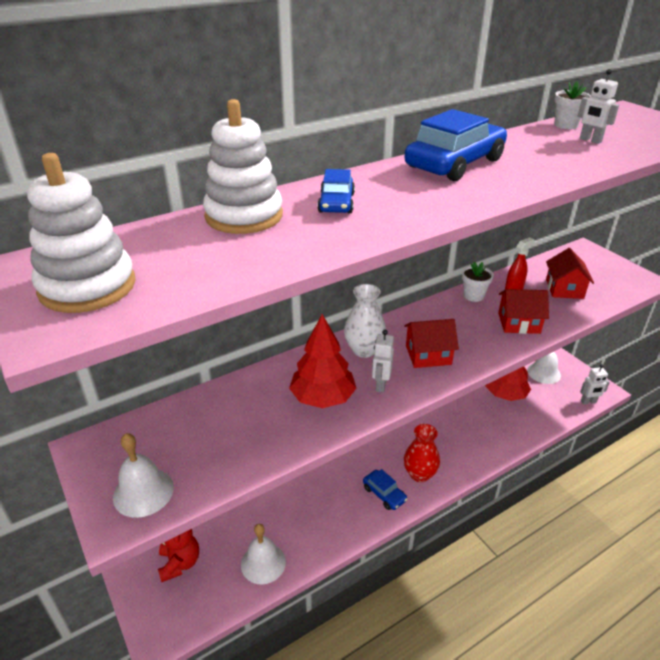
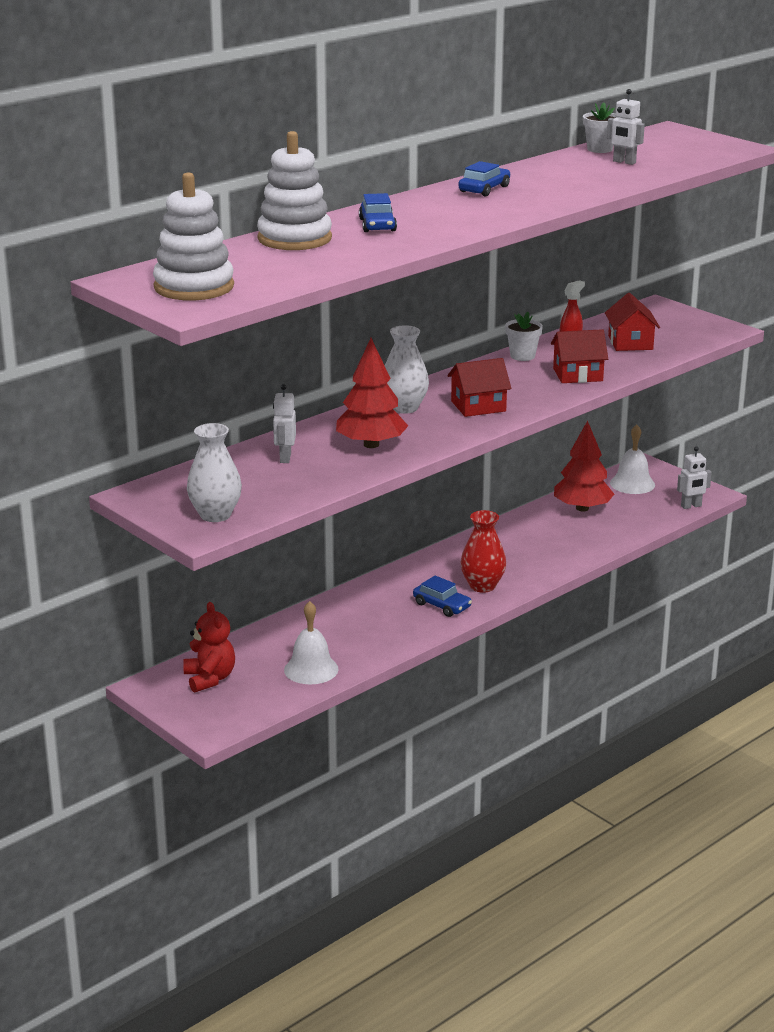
camera: 10 degrees left, 10 degrees down
white bell [113,433,174,518] -> white vase [187,423,242,522]
white robot [372,330,394,393] -> white robot moved to [273,384,296,463]
blue car [404,109,507,181] -> blue car [458,161,510,196], size x0.52

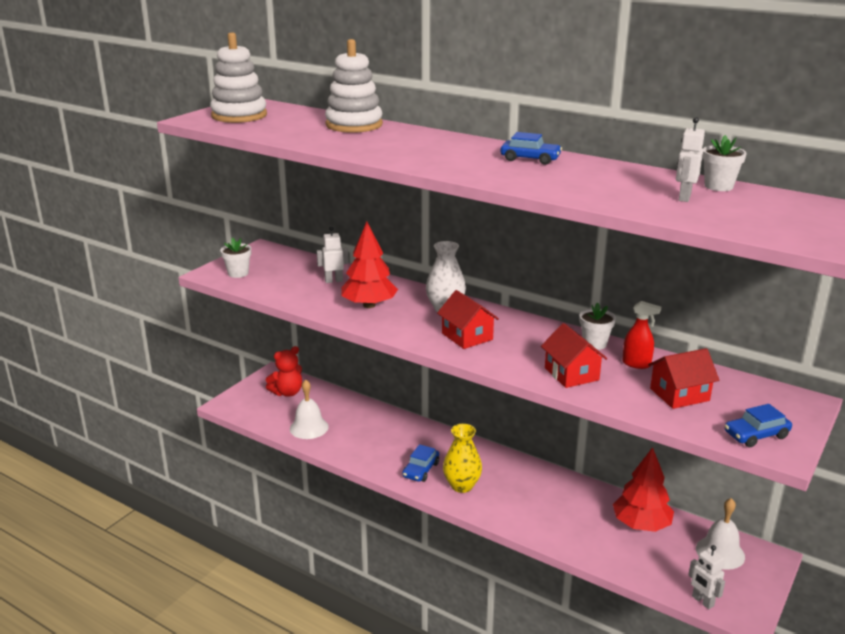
camera: 75 degrees right, 0 degrees up
white vase [187,423,242,522] -> white flower pot [220,238,251,278]
blue car [359,193,397,232] -> blue car moved to [725,404,792,447]
red vase [460,510,506,593] -> yellow vase [443,424,482,493]

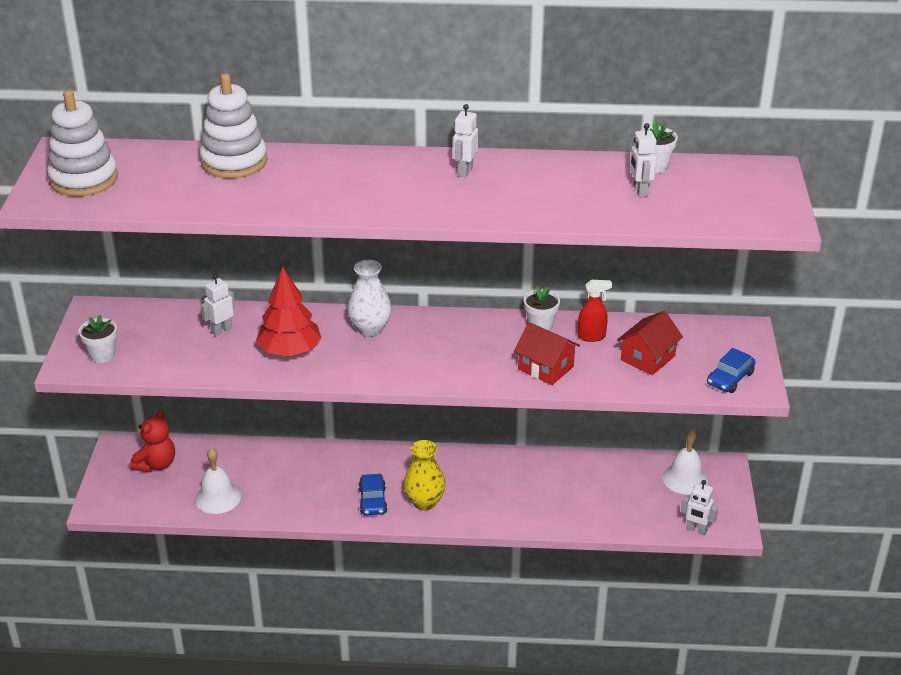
camera: 30 degrees left, 10 degrees up
red house [437,290,499,349] -> none
blue car [501,132,562,165] -> white robot [453,104,478,177]
red tree [613,447,674,532] -> none

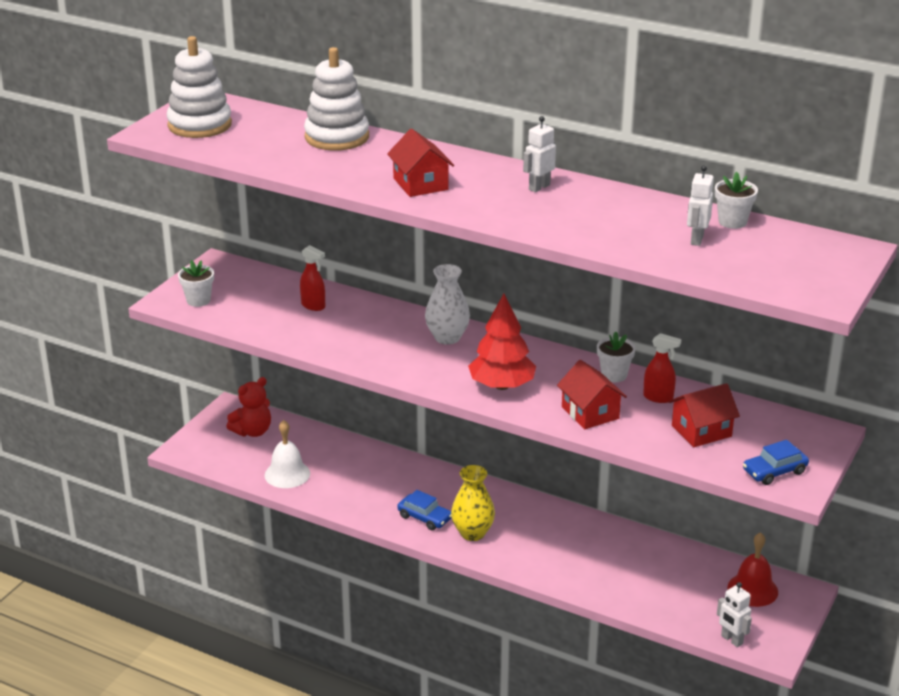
camera: 25 degrees right, 5 degrees down
white robot [201,274,235,336] -> red spray bottle [300,245,325,311]
red tree [256,267,321,357] -> red tree moved to [468,294,536,390]
blue car [359,474,387,516] -> blue car turned 75 degrees counterclockwise [397,490,452,530]
white bell [663,430,708,495] -> red bell [728,532,778,607]
none -> red house [387,129,454,197]

